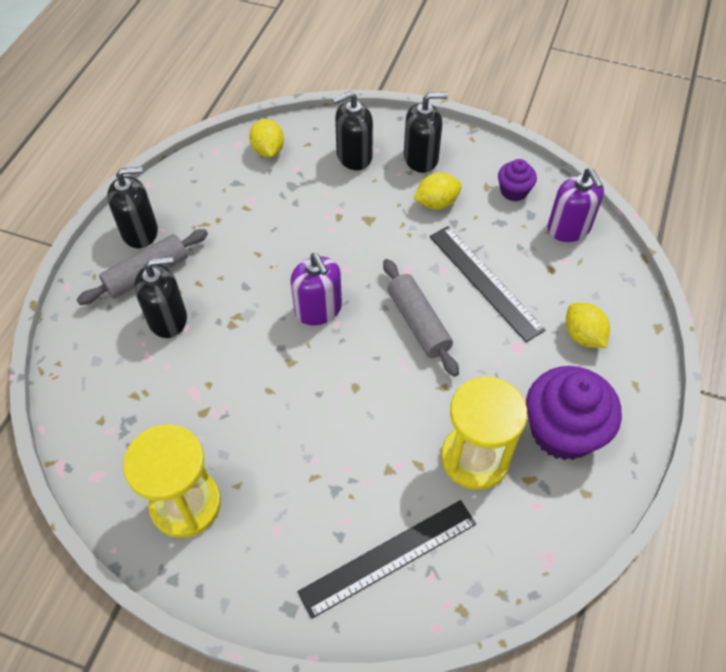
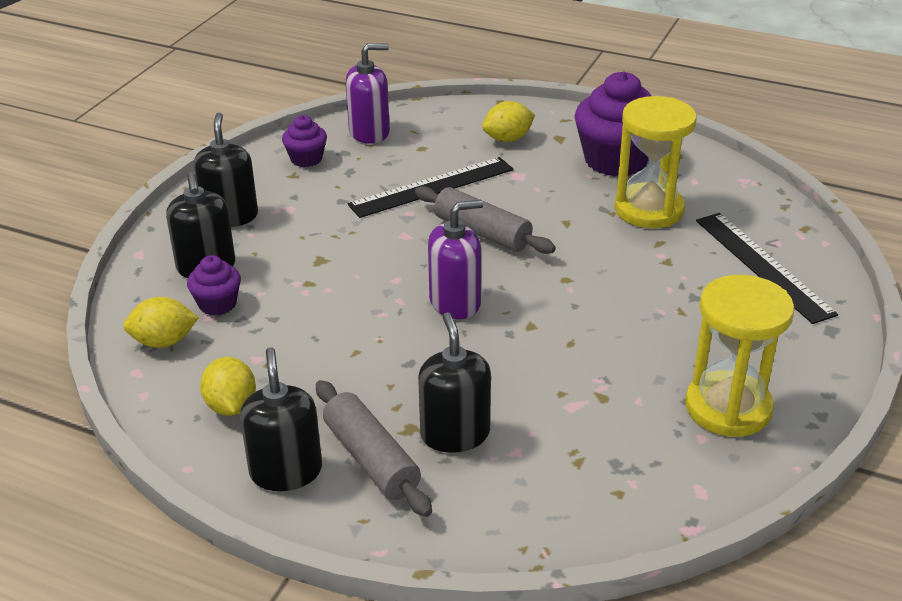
camera: 85 degrees left, 20 degrees down
grey rolling pin [383,259,459,377] -> grey rolling pin turned 60 degrees clockwise [415,186,556,254]
yellow lemon [413,173,462,210] -> yellow lemon moved to [200,357,256,416]
none -> purple cupcake [187,255,241,316]

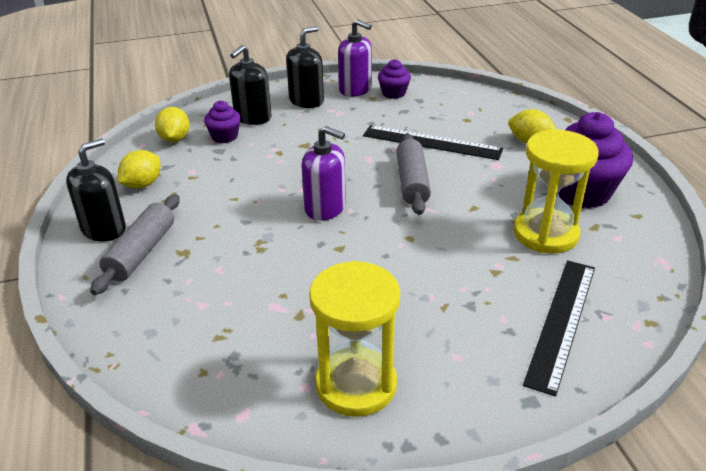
camera: 50 degrees right, 0 degrees up
yellow lemon [123,297,198,348] -> yellow lemon turned 45 degrees clockwise [155,107,190,142]
purple soap dispenser [345,43,390,144] -> purple soap dispenser moved to [338,19,372,97]
black soap dispenser [418,312,491,453] -> none

